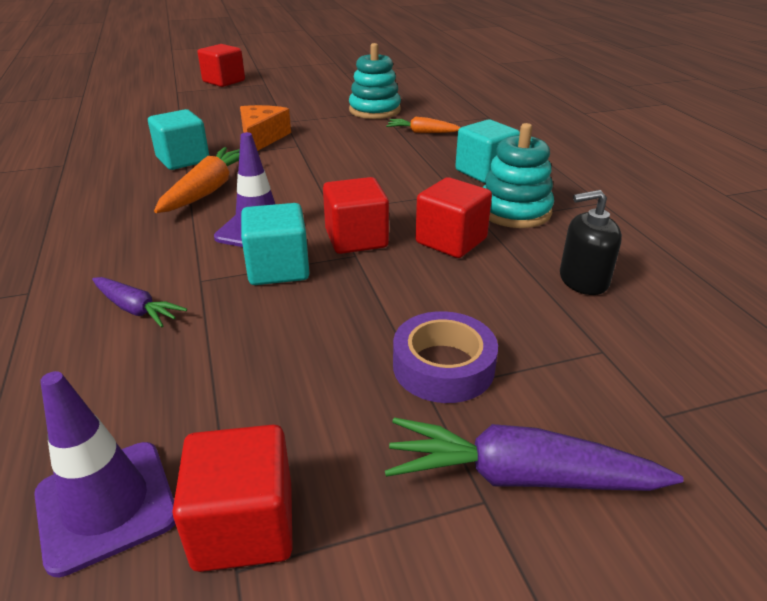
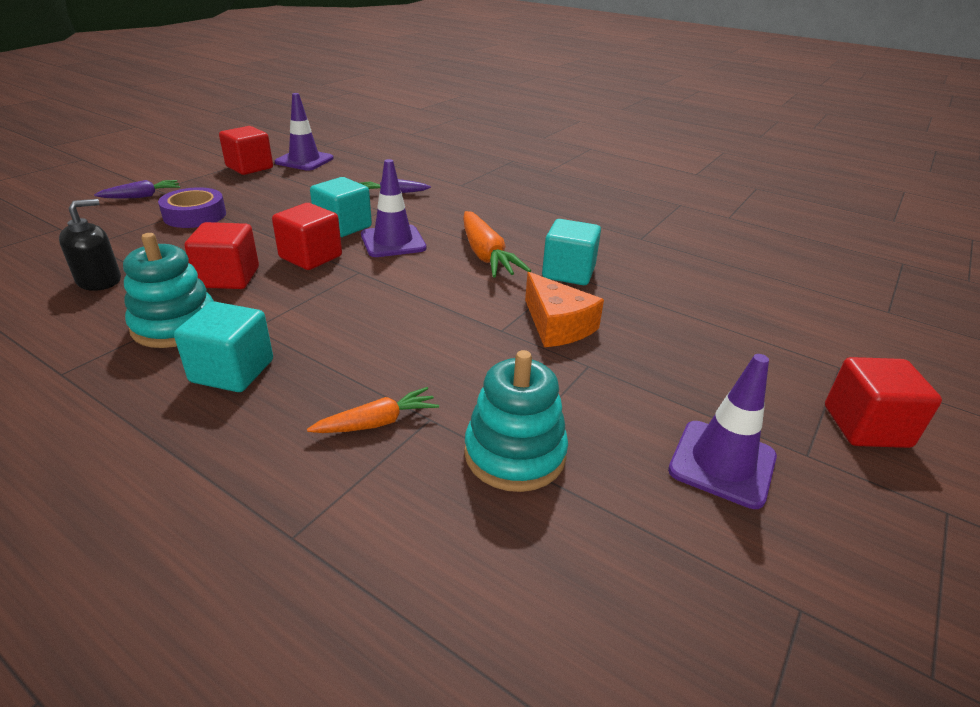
camera: 140 degrees right, 0 degrees up
purple carrot [385,417,684,491] -> purple carrot [94,180,180,199], size x0.61
none -> purple traffic cone [668,354,777,509]

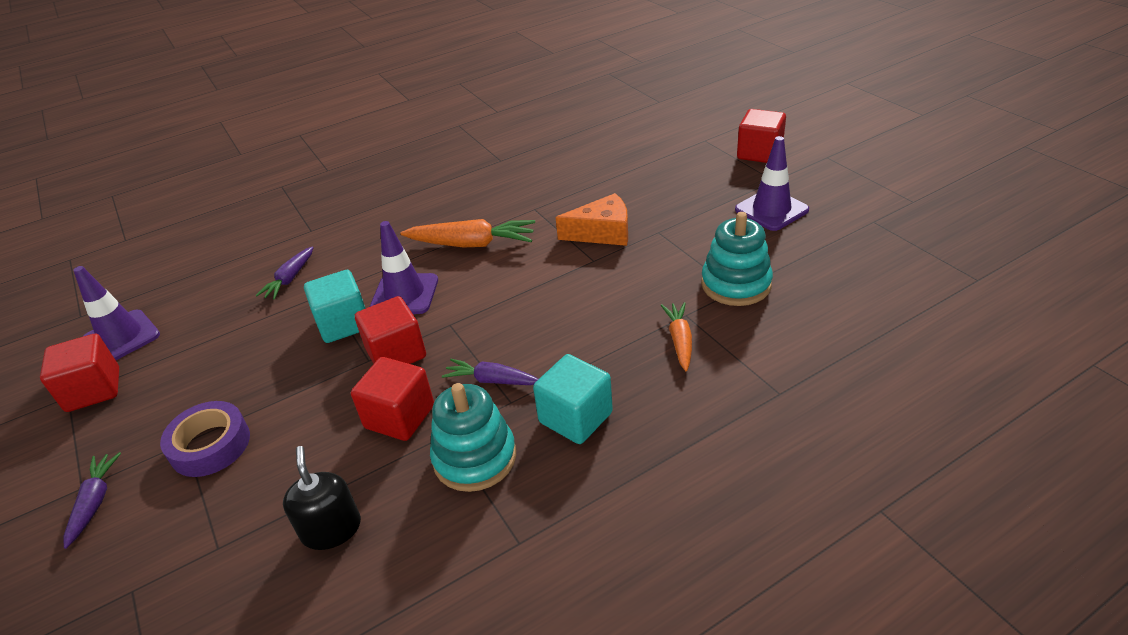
camera: 60 degrees left, 5 degrees up
turquoise cube [542,219,601,285] -> none
none -> purple carrot [442,359,538,385]

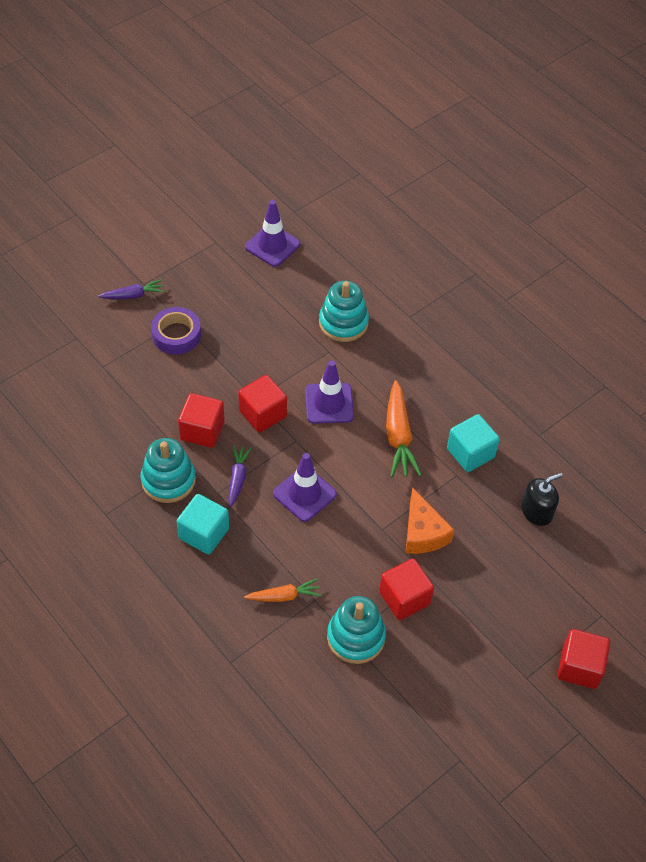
camera: 75 degrees right, 15 degrees up
red cube [40,334,119,412] -> red cube moved to [379,558,434,620]
purple carrot [255,246,314,299] -> turquoise stacking toy [319,281,369,342]
black soap dispenser [283,446,361,550] -> black soap dispenser moved to [521,473,563,526]
turquoise cube [304,270,366,343] -> turquoise cube moved to [447,414,500,472]
purple traffic cone [735,136,809,231] -> purple traffic cone moved to [273,453,337,522]

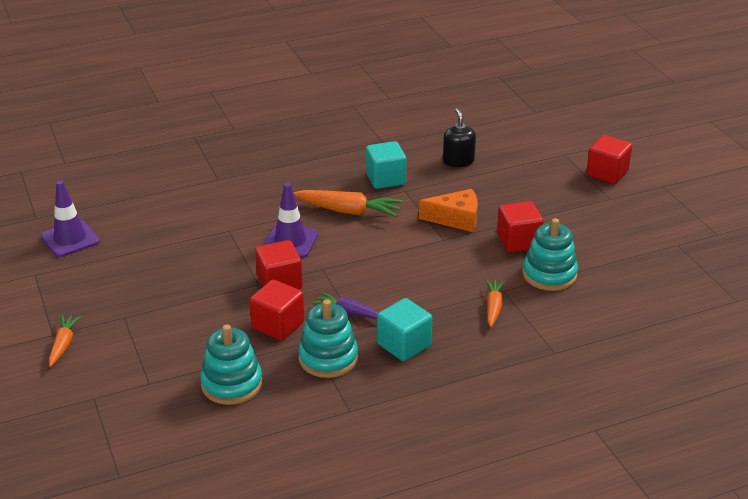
camera: 70 degrees left, 20 degrees down
purple carrot [98,279,165,299] -> orange carrot [49,315,81,367]
purple tape [151,307,201,354] -> none
purple traffic cone [273,453,337,522] -> none
turquoise stacking toy [319,281,369,342] -> turquoise stacking toy moved to [200,324,262,405]

